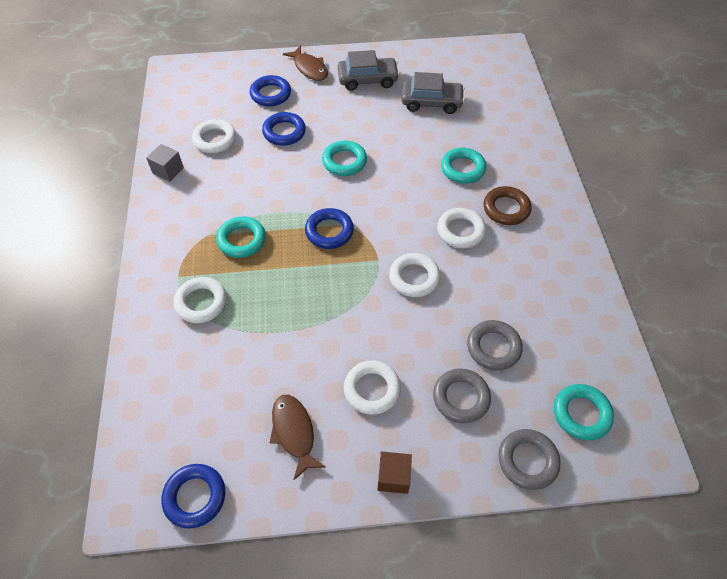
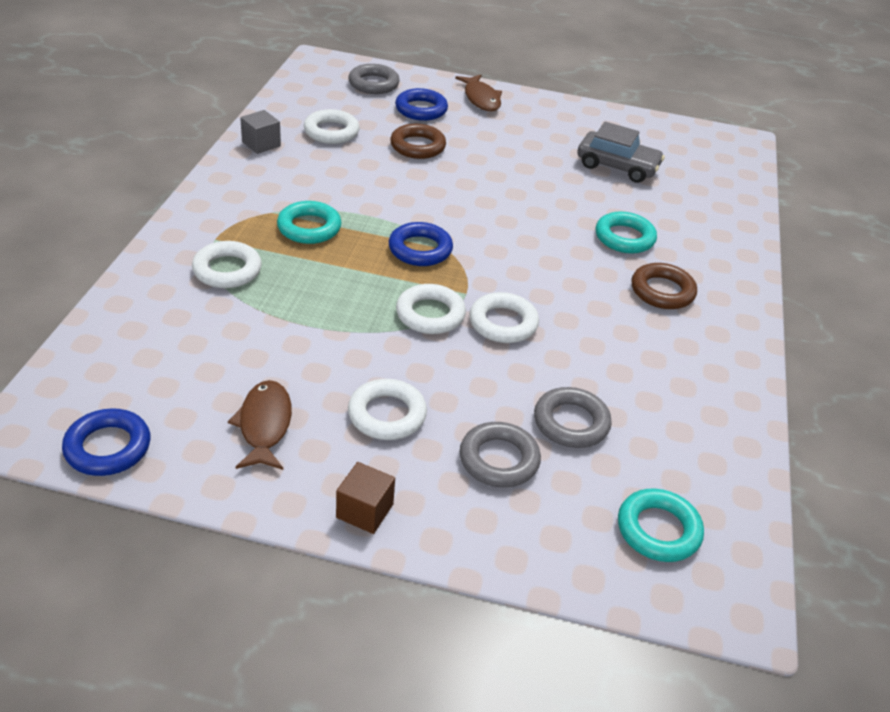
camera: 15 degrees right, 15 degrees down
blue ring [262,112,306,146] -> brown ring [390,123,446,159]
turquoise ring [322,141,367,176] -> none
grey car [338,50,400,91] -> none
white ring [437,208,486,248] -> white ring moved to [396,284,466,334]
grey ring [498,429,560,490] -> grey ring moved to [348,64,400,94]

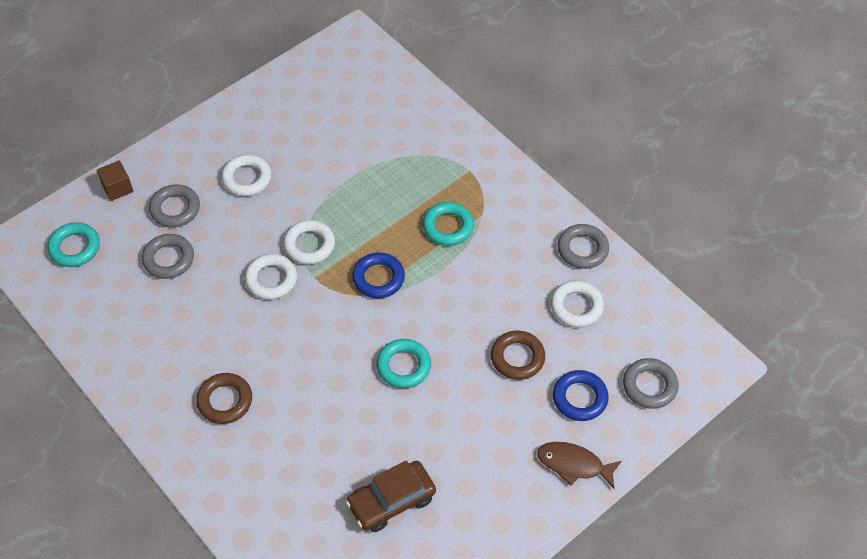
camera: 130 degrees right, 15 degrees up
blue ring [62,408,150,476] -> none
white ring [192,241,262,288] -> none
brown fish [228,380,292,470] -> none
grey cube [240,110,281,154] -> grey ring [557,224,609,269]
brown cube [336,462,395,534] -> brown cube moved to [97,160,133,201]
grey car [577,122,665,183] -> brown car [346,460,436,532]
turquoise ring [596,212,657,254] -> turquoise ring moved to [377,339,431,388]

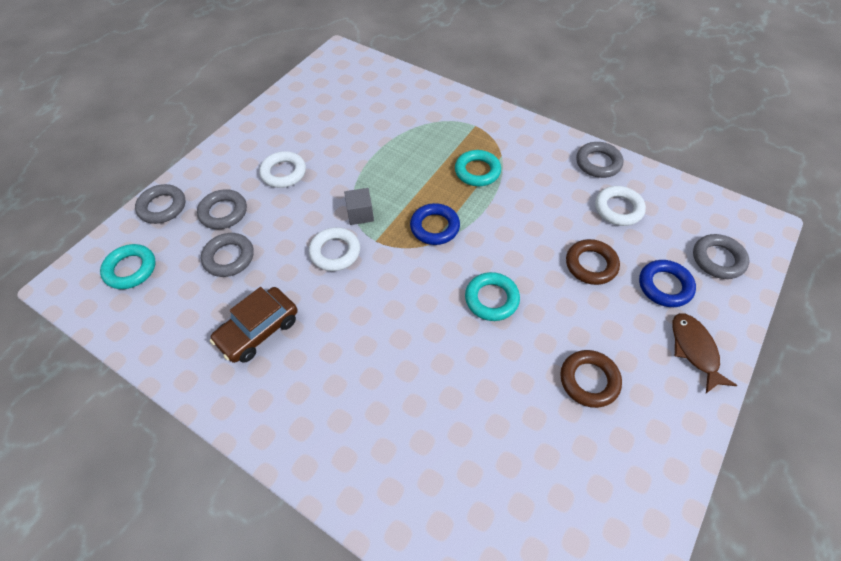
camera: 15 degrees left, 0 degrees up
brown cube [97,160,133,201] -> grey ring [135,184,185,224]
brown ring [196,373,252,424] -> brown ring moved to [560,350,622,408]
white ring [283,220,335,265] -> grey cube [344,188,374,225]
brown car [346,460,436,532] -> brown car moved to [210,287,298,363]
brown fish [537,442,622,489] -> brown fish turned 75 degrees clockwise [673,313,738,393]

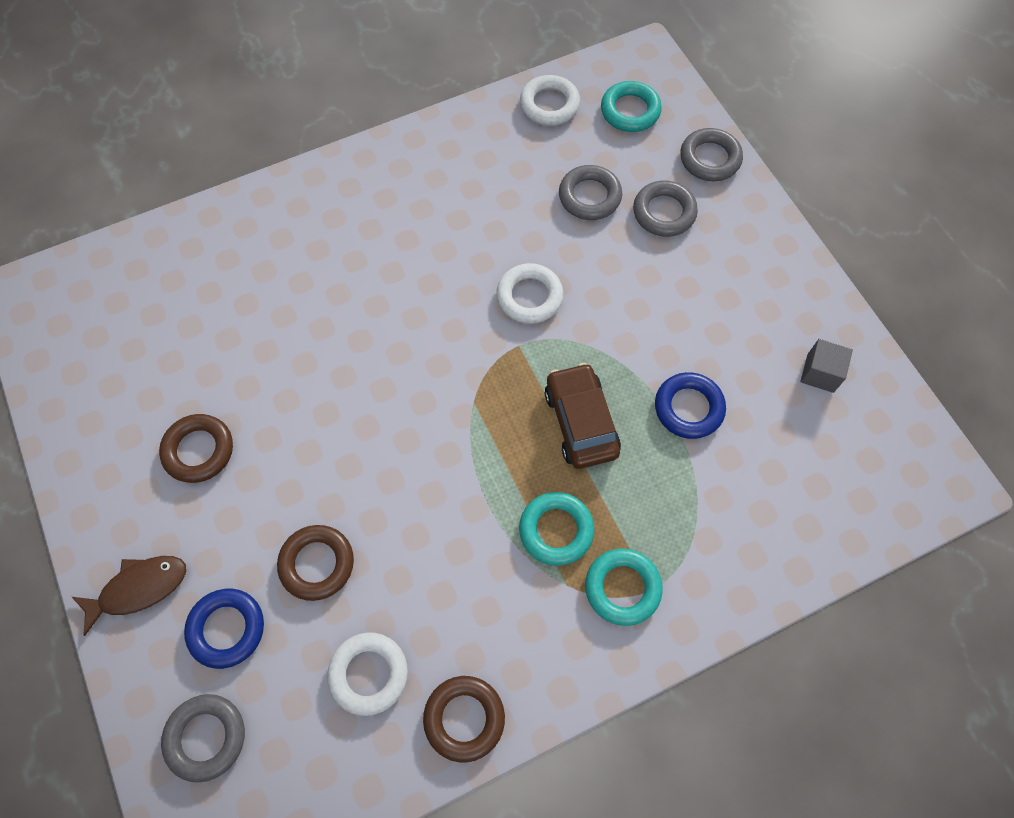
camera: 120 degrees right, 10 degrees up
brown car [210,287,298,363] -> brown car moved to [545,363,621,469]
white ring [259,151,306,188] -> white ring moved to [520,75,580,126]
grey cube [344,188,374,225] -> grey cube moved to [800,339,853,393]
blue ring [410,203,460,245] -> blue ring moved to [655,372,726,439]
turquoise ring [465,272,520,321] -> turquoise ring moved to [585,548,663,626]
grey ring [576,142,624,178] -> brown ring [423,676,505,763]
brown fish [673,313,738,393] -> brown fish turned 45 degrees counterclockwise [72,556,186,636]

